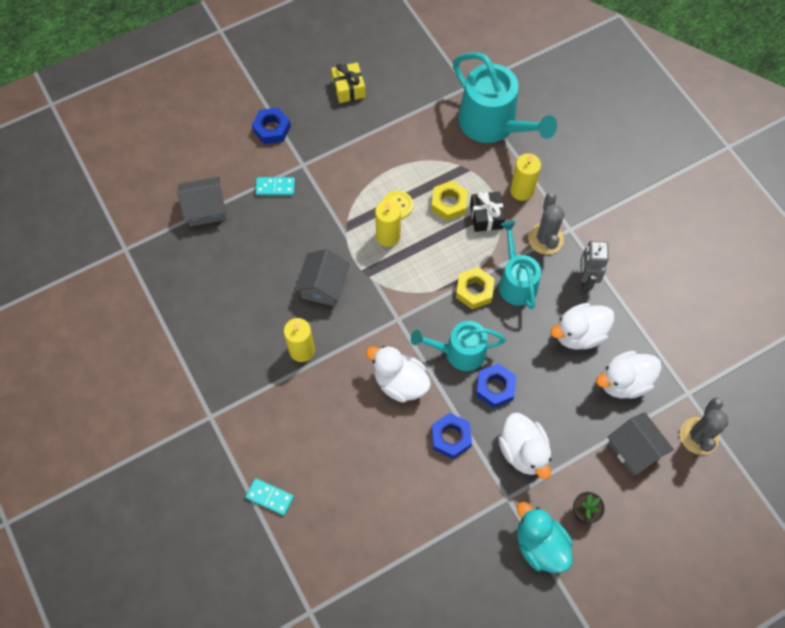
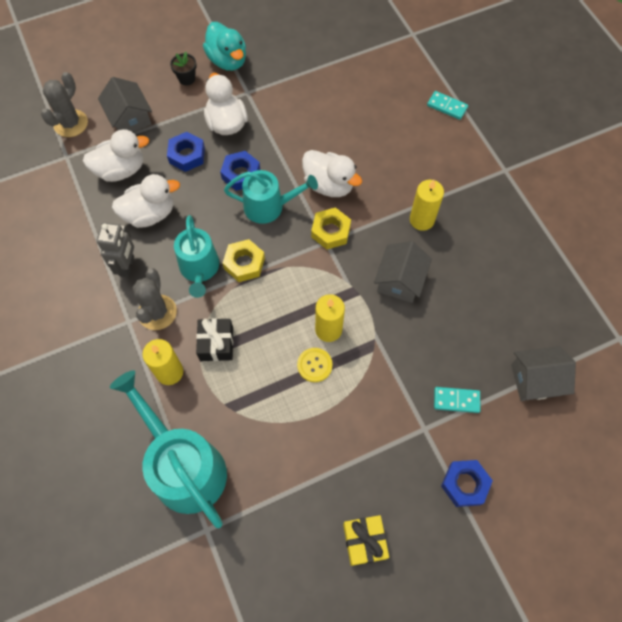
camera: 175 degrees left, 0 degrees up
yellow nut [431,181,468,221] -> yellow nut moved to [311,207,351,249]
blue nut [431,413,472,459] -> blue nut moved to [167,132,205,172]

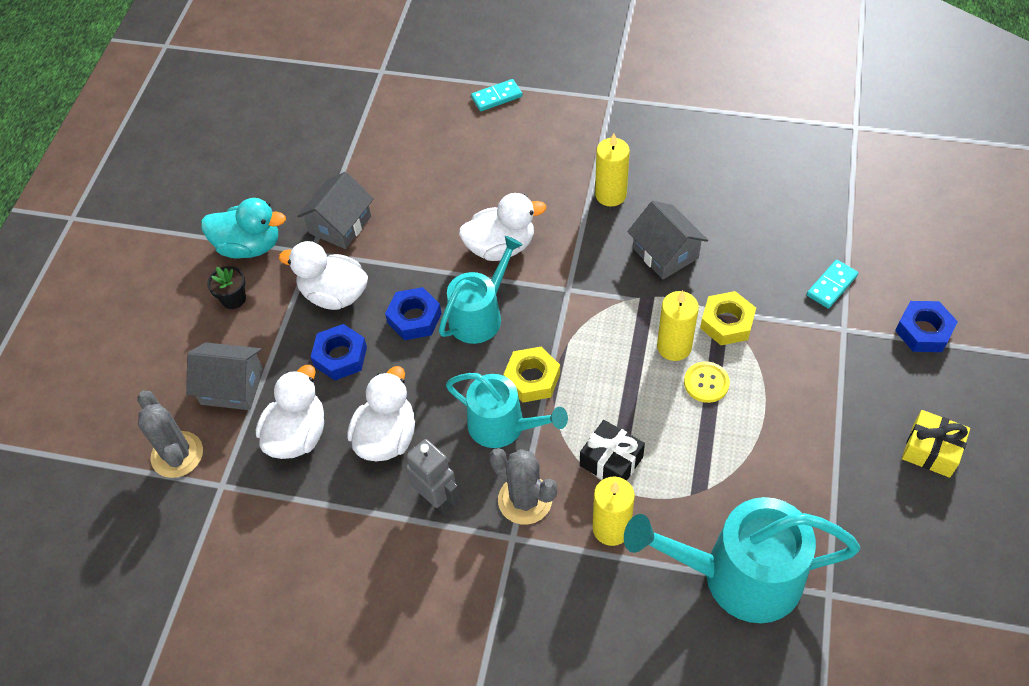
camera: 50 degrees left, 10 degrees down
yellow nut [311,207,351,249] -> yellow nut moved to [700,291,756,345]
grey house [511,346,576,401] -> grey house moved to [297,172,374,249]

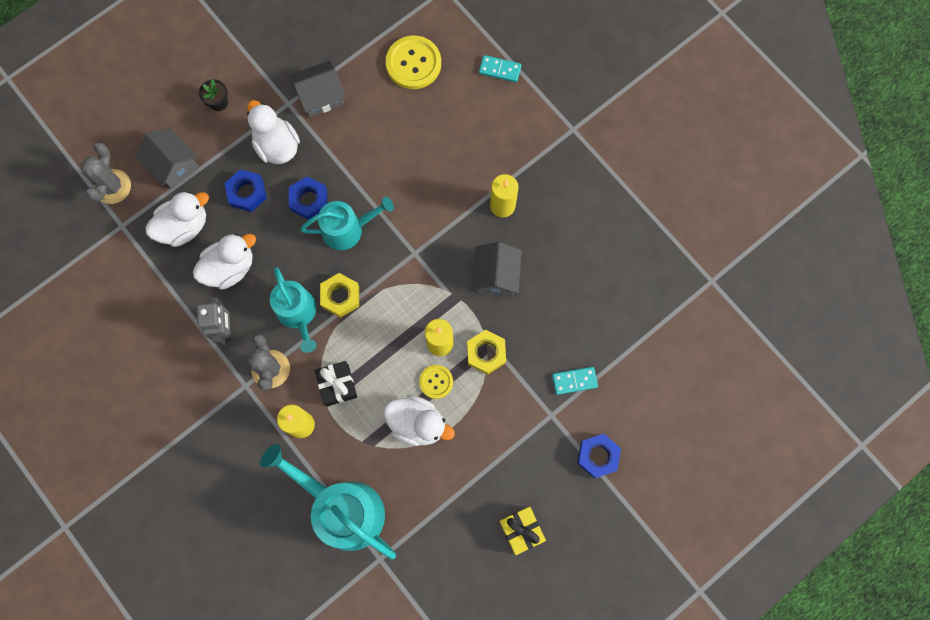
camera: 35 degrees right, 20 degrees up
turquoise duck [201,198,286,258] -> none
white duck [459,193,546,261] -> white duck moved to [384,395,455,446]
none -> yellow button [386,36,441,89]

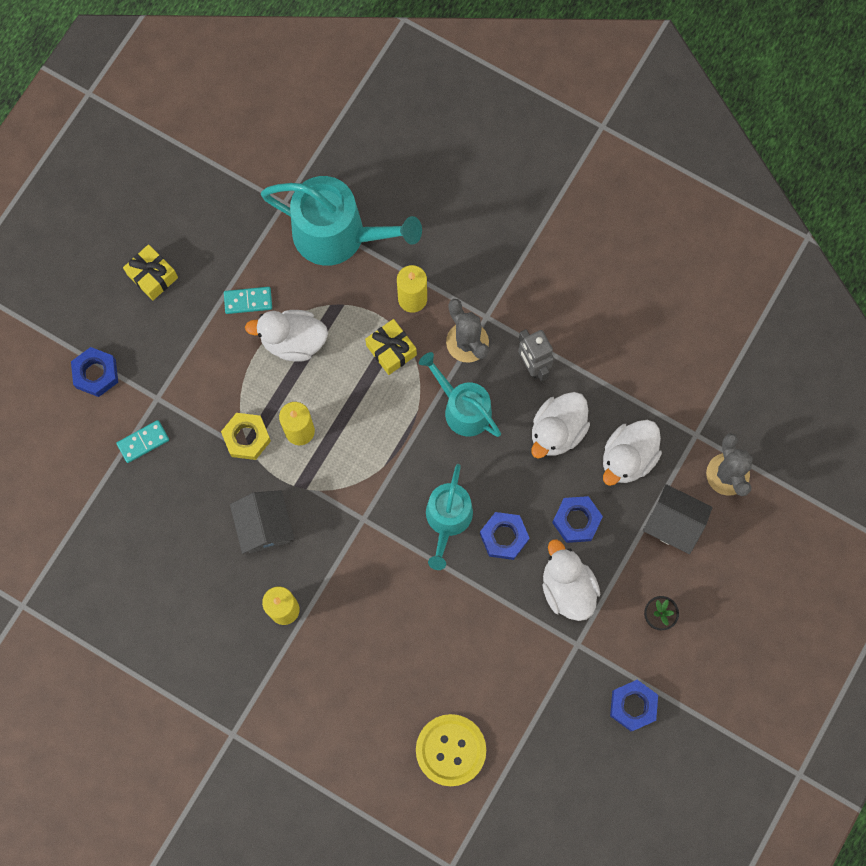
camera: 160 degrees right, 0 degrees up
white duck [247,100,300,164] -> white duck turned 150 degrees counterclockwise [543,539,600,621]
grey house [290,60,346,117] -> none
turquoise watering can [300,197,394,250] -> turquoise watering can turned 45 degrees counterclockwise [426,464,473,570]
black gift [315,361,357,406] -> yellow gift [365,319,417,375]
yellow nut [320,273,359,318] -> none
yellow button [419,365,453,399] -> none
turquoise domino [479,55,521,82] -> turquoise domino moved to [224,287,272,314]
none -> blue nut [610,680,658,731]

